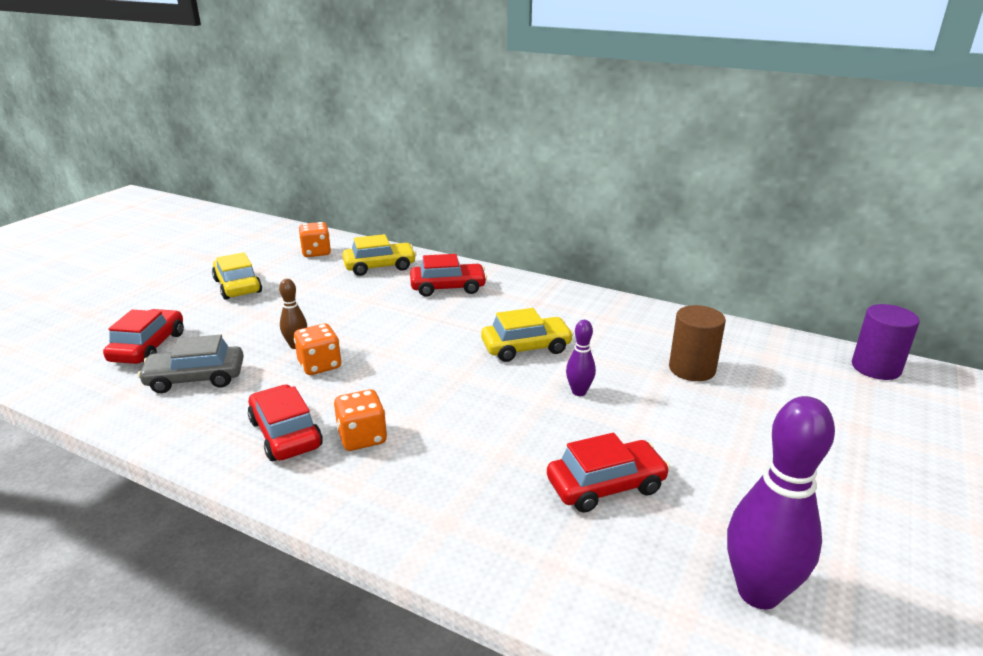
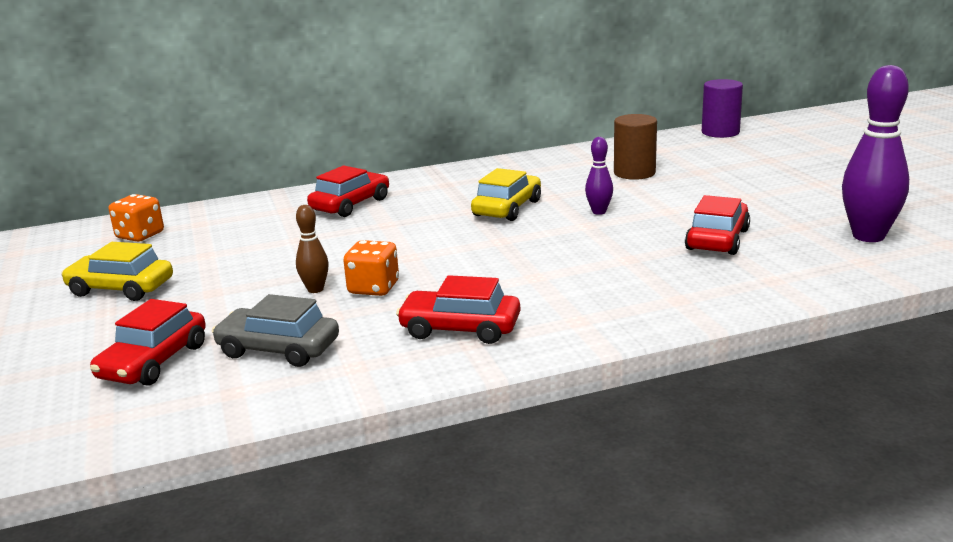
camera: 45 degrees left, 5 degrees down
red car [103,309,184,364] -> red car turned 120 degrees counterclockwise [90,299,206,386]
grey car [138,335,244,393] -> grey car turned 75 degrees clockwise [212,294,339,367]
orange dice [334,389,387,451] -> none
yellow car [342,234,416,276] -> none

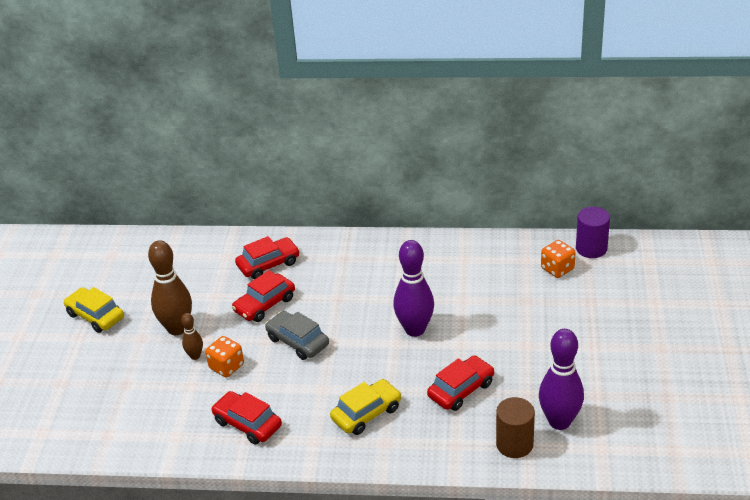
camera: 25 degrees right, 15 degrees up
red car [90,299,206,386] -> red car moved to [232,270,295,322]
orange dice [109,194,164,242] -> orange dice moved to [541,240,576,278]
grey car [212,294,339,367] -> grey car moved to [265,311,329,360]
yellow car [471,168,541,221] -> yellow car moved to [330,379,401,435]
purple bowling pin [585,137,613,215] -> purple bowling pin [393,240,434,337], size x2.00
brown cylinder [614,114,657,180] -> brown cylinder moved to [496,397,535,458]
none -> brown bowling pin [148,240,192,335]

